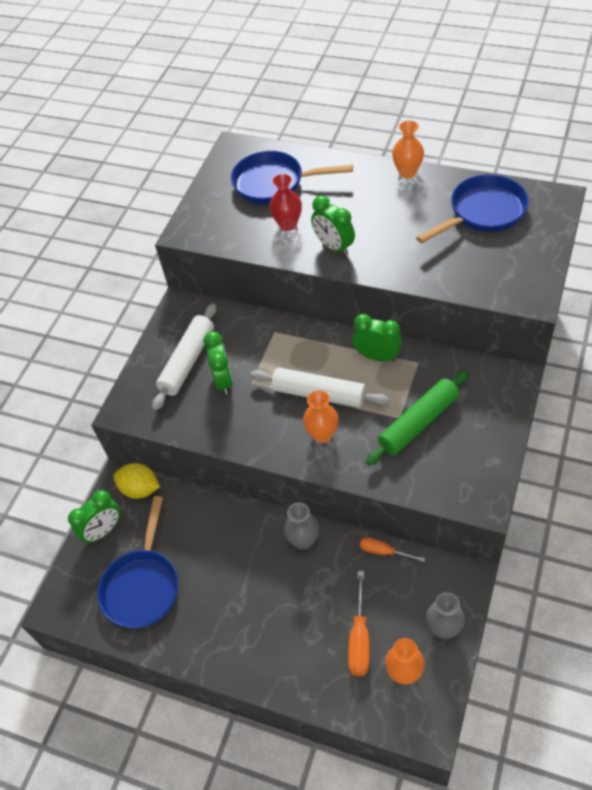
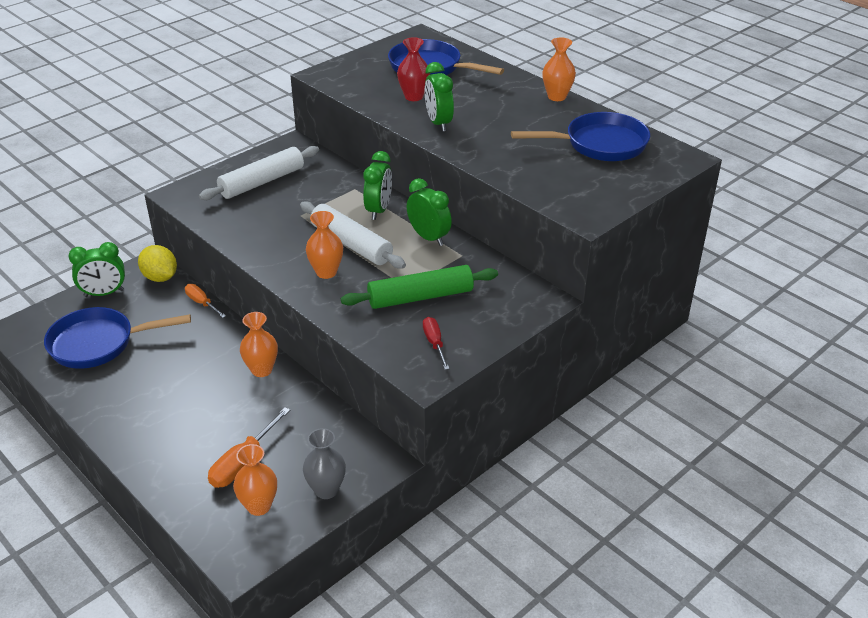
camera: 20 degrees right, 15 degrees down
blue pan [97,496,179,629] -> blue pan turned 45 degrees clockwise [44,307,191,369]
green clock [204,331,233,395] -> green clock moved to [363,151,392,220]
grey vase [284,503,319,550] -> orange vase [240,312,278,377]
orange screwdriver [360,537,425,562] -> orange screwdriver moved to [185,284,226,318]
none -> red screwdriver [423,317,450,370]

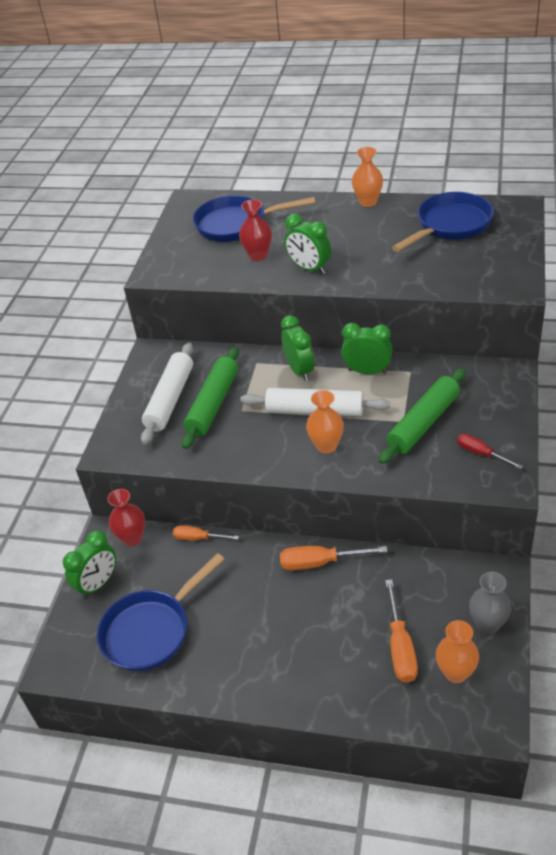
camera: 30 degrees left, 5 degrees up
yellow lemon [138,245,177,282] -> red vase [107,489,145,547]
orange vase [240,312,278,377] -> orange screwdriver [280,546,388,570]
none -> green rolling pin [182,347,239,449]

